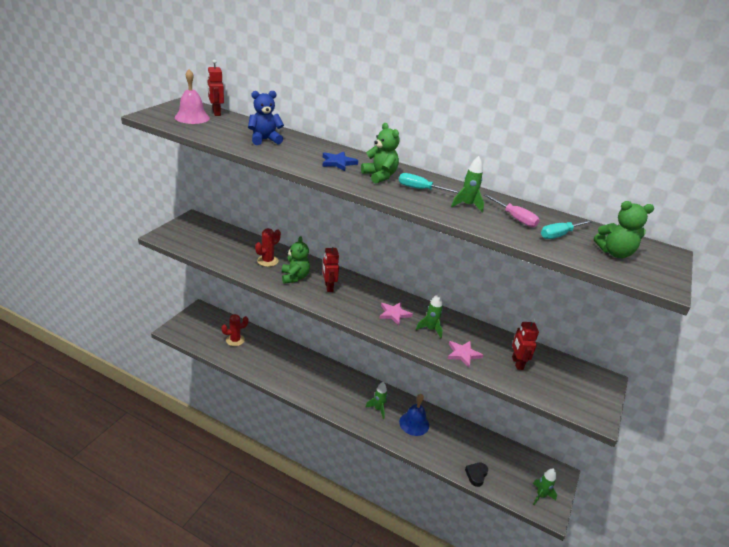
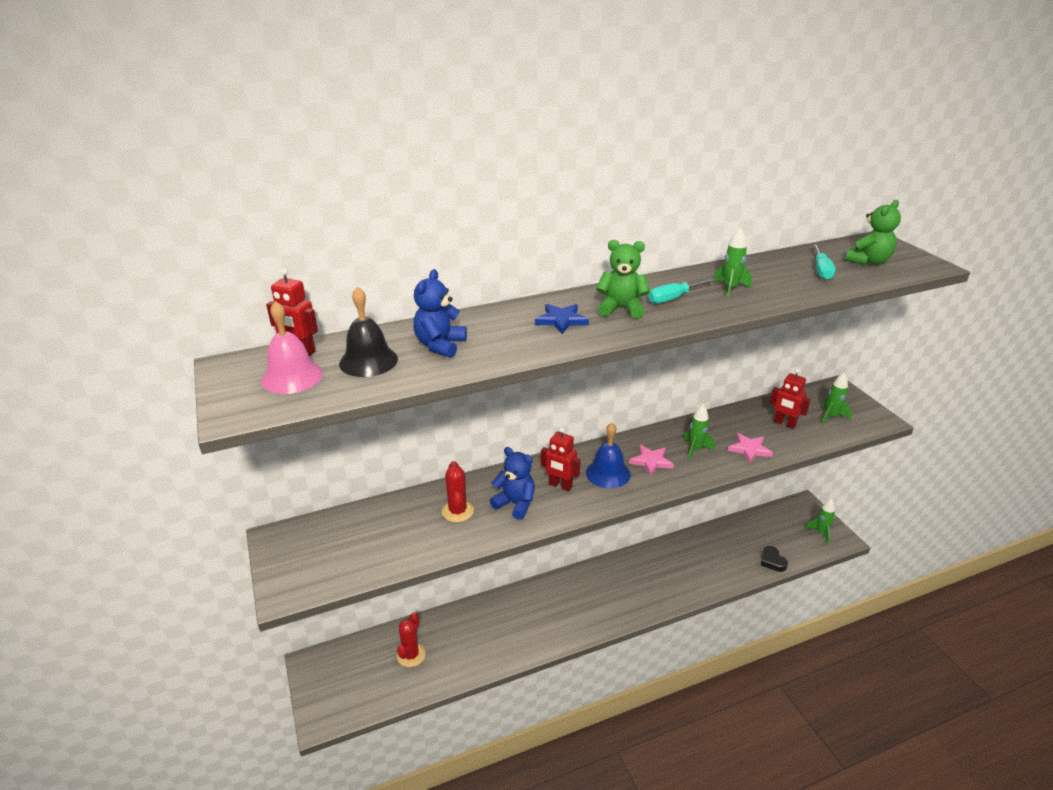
camera: 45 degrees left, 0 degrees up
green teddy bear [282,236,310,284] -> blue teddy bear [490,447,535,520]
green rocket [365,382,387,419] -> green rocket moved to [822,372,852,424]
blue bell [399,394,429,436] -> blue bell moved to [586,423,631,488]
pink screwdriver [484,194,540,227] -> none
none -> black bell [339,286,398,377]

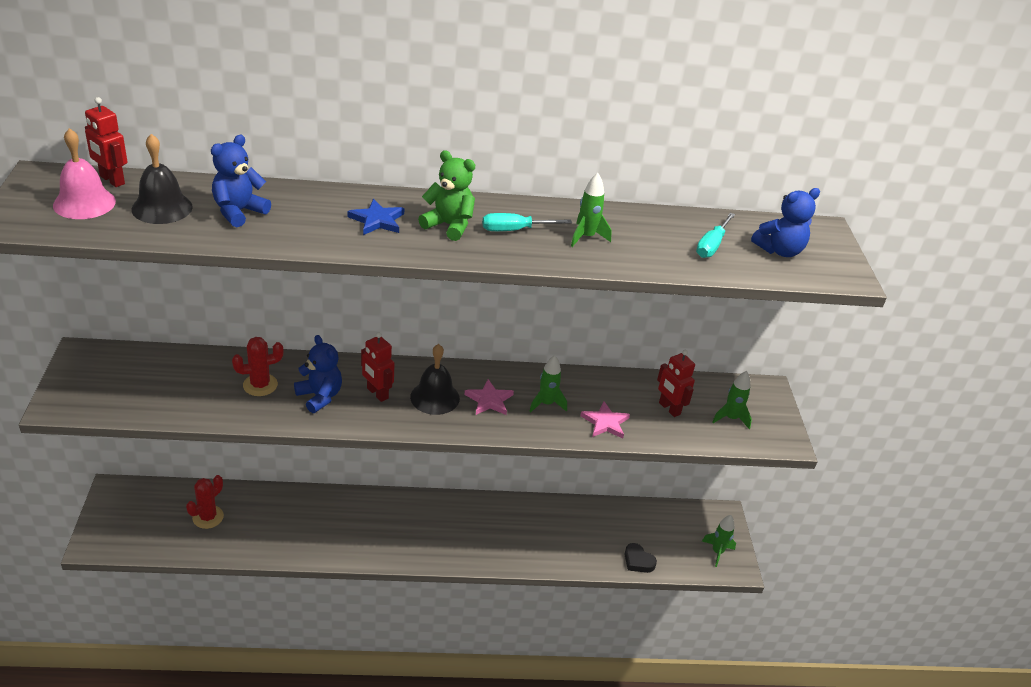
camera: 15 degrees right, 5 degrees up
red cactus [442,461,474,522] -> red cactus turned 60 degrees clockwise [232,337,284,396]
blue bell [586,423,631,488] -> black bell [410,344,460,415]
black heart [761,546,788,572] -> black heart turned 45 degrees counterclockwise [625,543,657,573]
green teddy bear [845,200,901,265] -> blue teddy bear [751,188,820,257]

